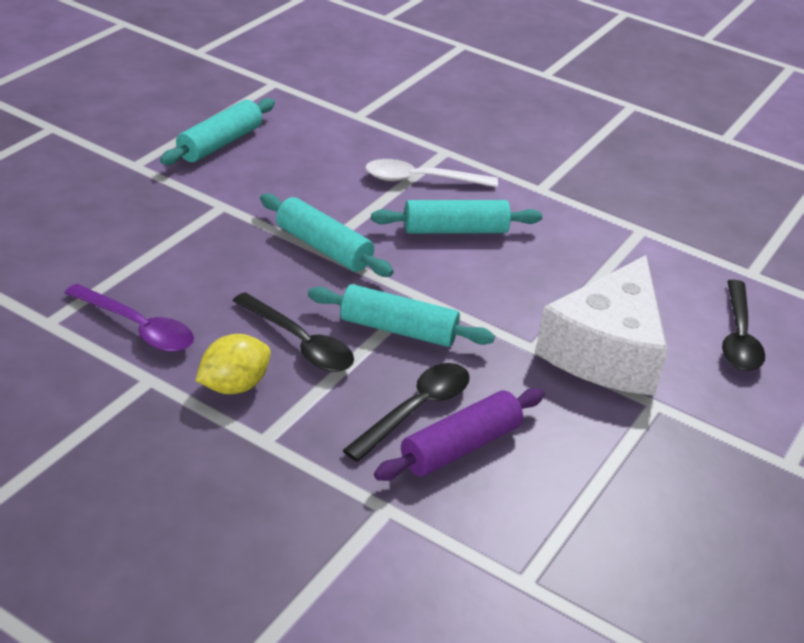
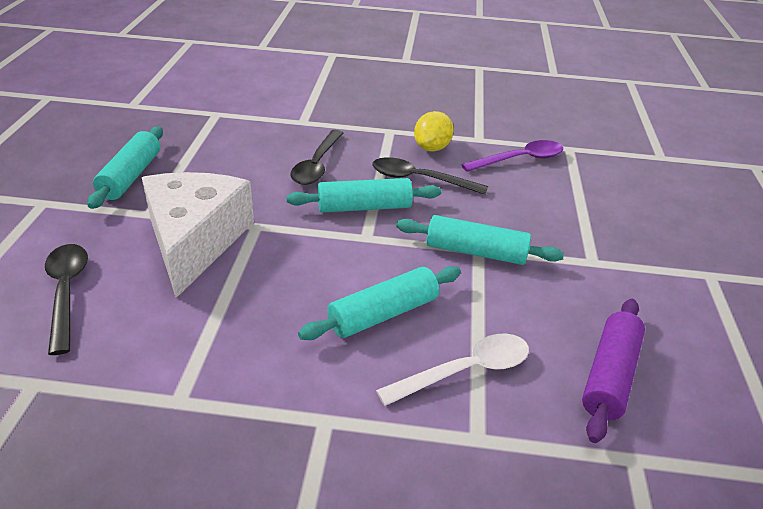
camera: 155 degrees right, 0 degrees up
purple spoon [65,284,194,352] -> purple spoon turned 150 degrees clockwise [461,140,563,172]
turquoise rolling pin [160,98,275,165] -> turquoise rolling pin moved to [87,127,163,209]
purple rolling pin [374,388,545,481] -> purple rolling pin moved to [582,299,645,443]

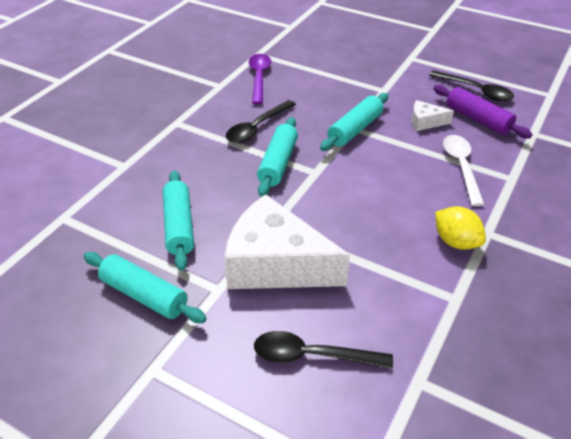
camera: 65 degrees left, 5 degrees up
black spoon [291,130,343,185] -> black spoon moved to [429,70,514,101]
turquoise rolling pin [298,266,461,340] -> turquoise rolling pin moved to [163,170,194,271]
yellow lemon [414,111,454,152] -> yellow lemon moved to [435,206,486,250]
none -> white cheese [412,100,454,131]

